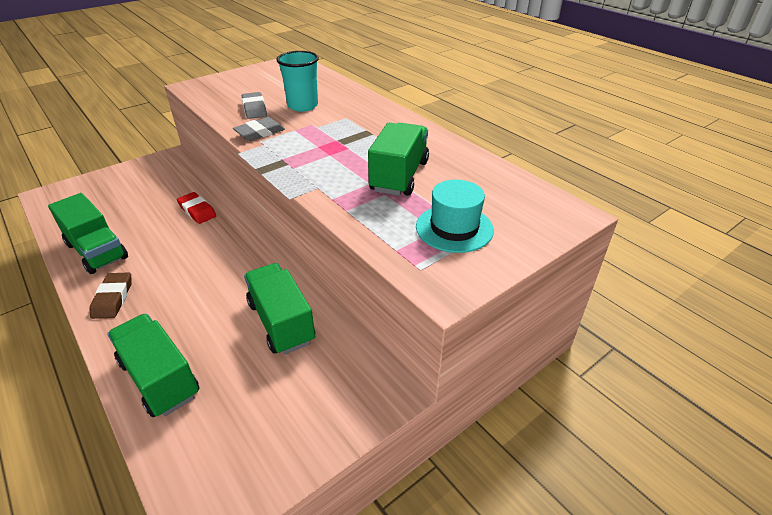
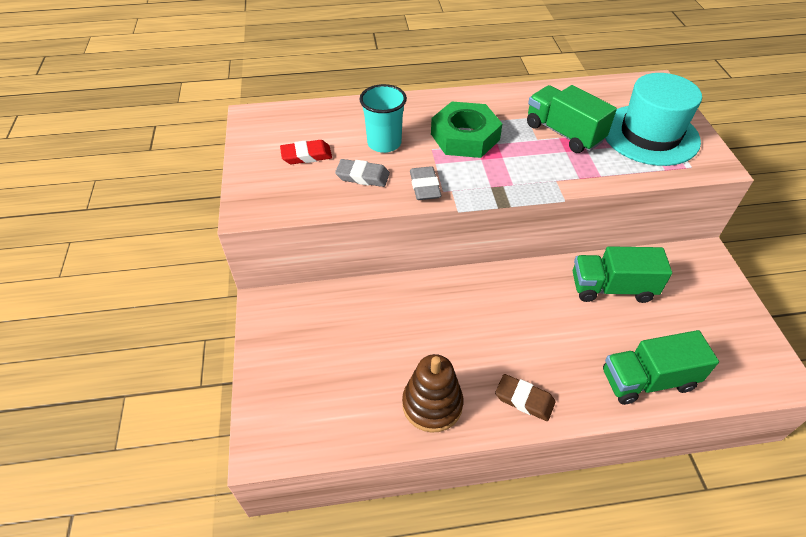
camera: 60 degrees left, 10 degrees up
green truck [48,193,128,274] -> brown stacking toy [402,354,463,433]
red eraser [177,192,216,224] -> red eraser moved to [280,140,332,164]
turquoise hat [416,180,494,253] -> turquoise hat [605,73,702,166], size x1.60
none -> green nut [431,102,502,158]

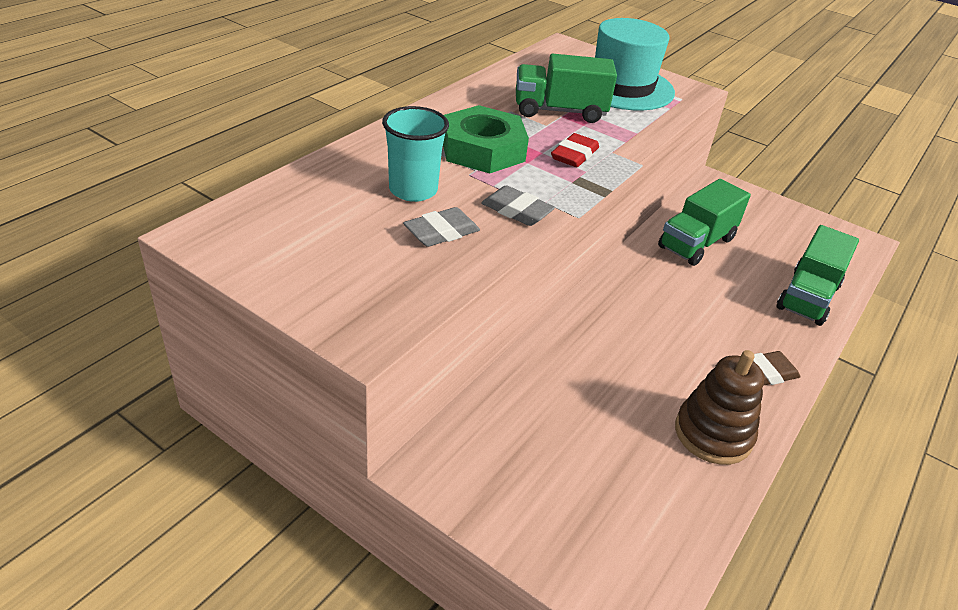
camera: 50 degrees left, 10 degrees down
red eraser [280,140,332,164] -> red eraser moved to [551,133,599,167]

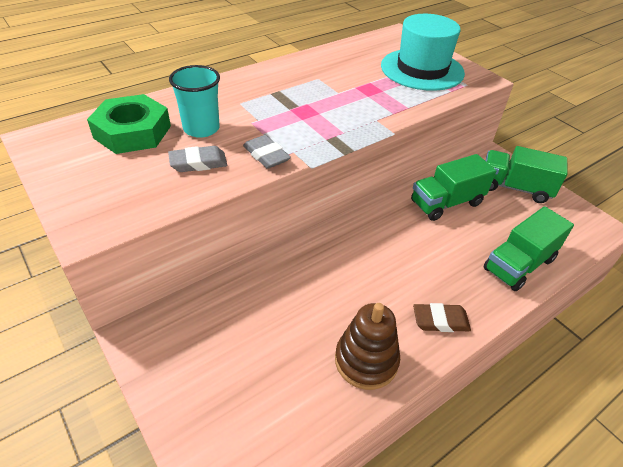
camera: 20 degrees right, 5 degrees up
green nut [443,105,529,173] -> green nut moved to [87,94,171,154]
green truck [516,54,617,123] -> green truck moved to [485,146,568,203]
red eraser [551,133,599,167] -> none

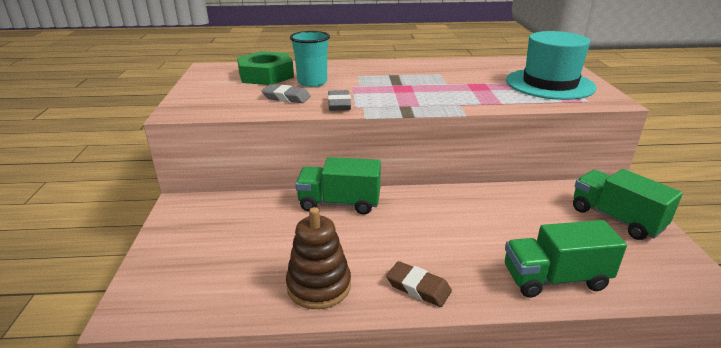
camera: 35 degrees right, 15 degrees down
green truck [411,154,496,221] -> green truck moved to [295,157,381,215]

